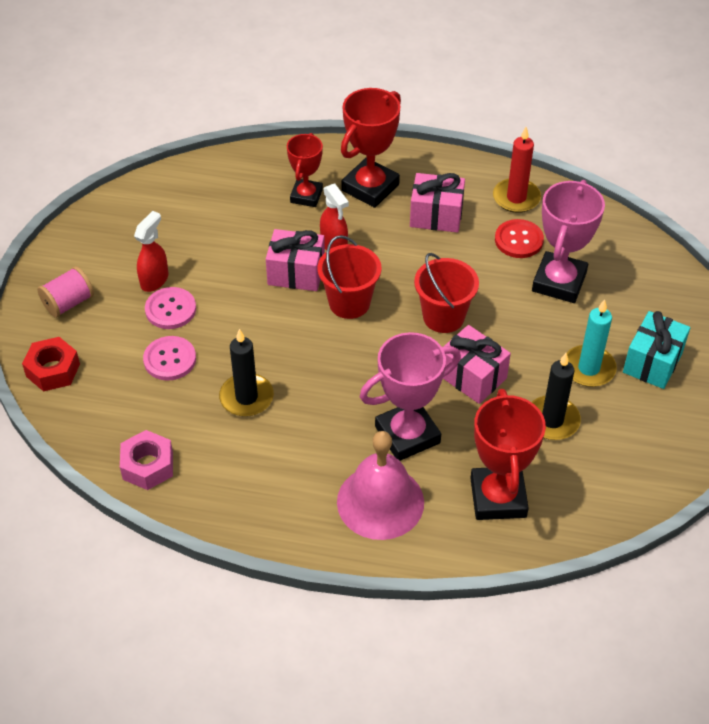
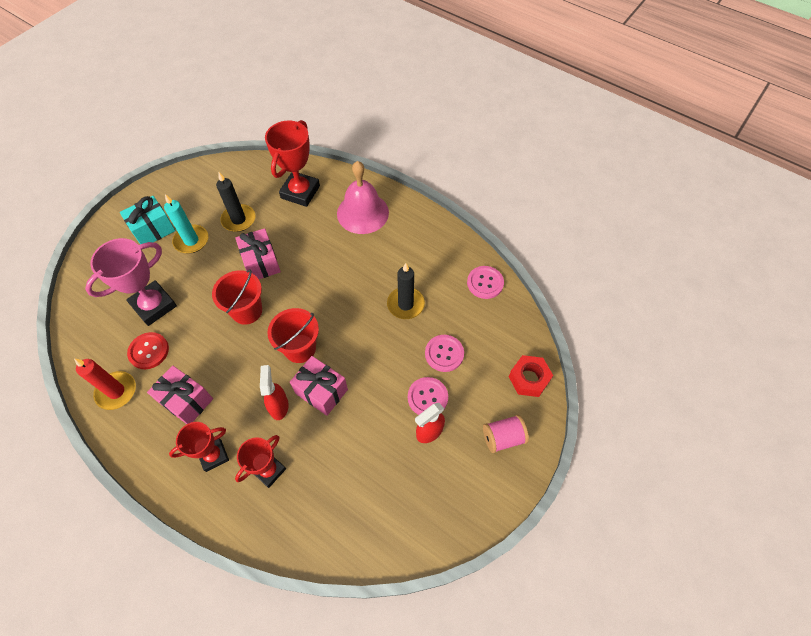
camera: 155 degrees left, 10 degrees up
pink nut [120,430,173,490] -> pink button [467,266,504,299]
red trophy [341,88,401,208] -> red trophy [169,422,229,472], size x0.63
pink trophy [360,332,461,461] -> none

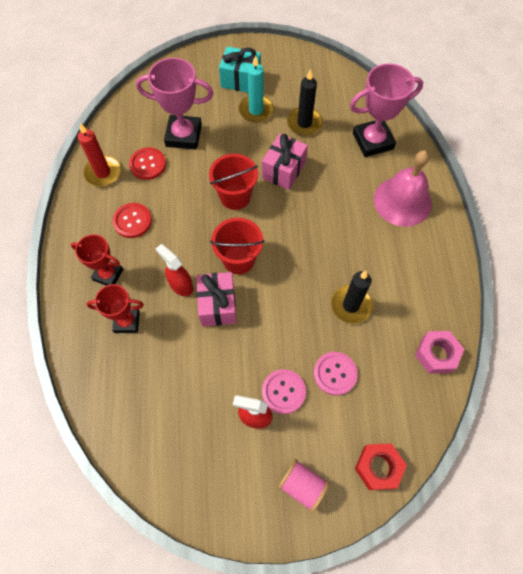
camera: 50 degrees right, 5 degrees up
pink gift [147,365,213,424] -> red button [113,203,152,238]
red spray bottle [260,365,289,420] -> red spray bottle turned 90 degrees counterclockwise [156,244,193,296]
red trophy [265,120,320,207] -> pink trophy [350,64,423,157]
pink button [467,266,504,299] -> pink nut [415,331,464,374]

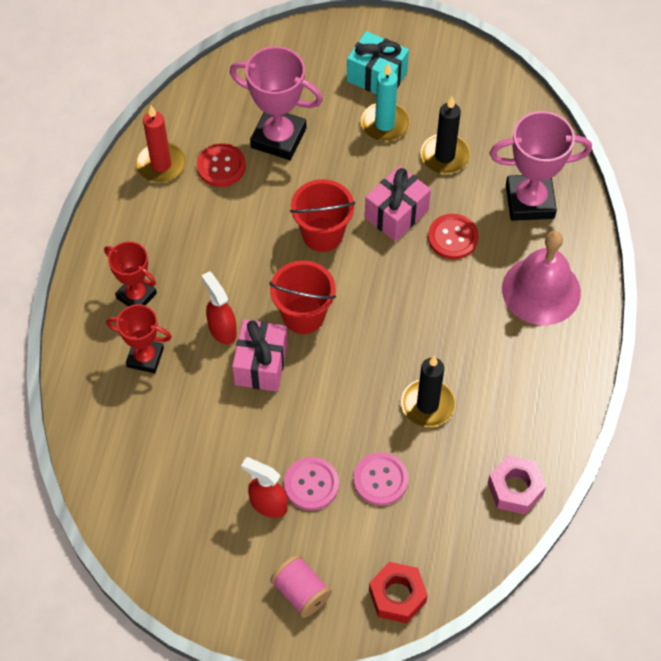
camera: 15 degrees right, 5 degrees down
red button [113,203,152,238] -> red button moved to [428,214,479,259]

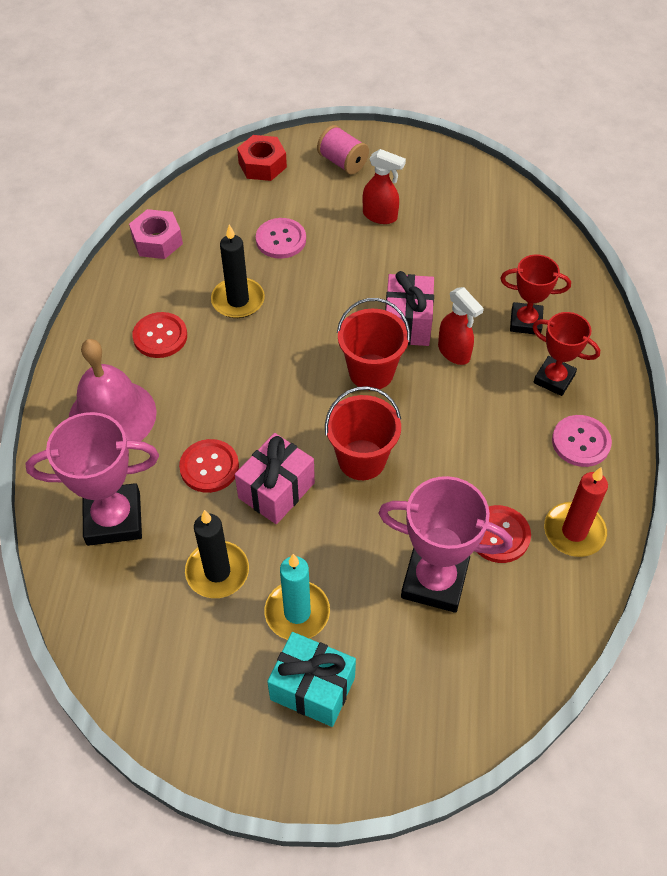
camera: 175 degrees right, 5 degrees down
pink button [284,457,339,511] -> pink button moved to [552,415,612,467]
none -> red button [132,312,187,358]

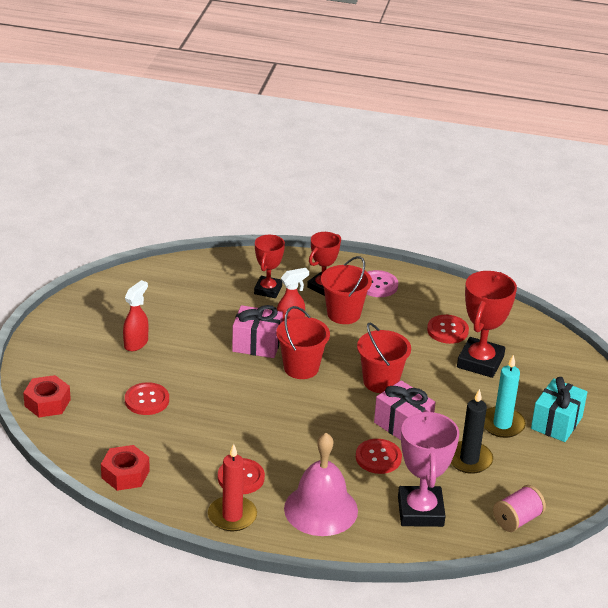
camera: 85 degrees left, 20 degrees down
pink nut [129,209,183,259] -> red nut [101,445,150,491]
black candle [211,224,265,318] -> none
pink button [256,218,306,259] -> red button [125,382,169,415]
pink spool [317,125,369,174] -> pink spool moved to [493,485,546,532]
pink trophy [378,476,513,613] -> red trophy [457,271,517,378]
red candle [544,467,608,557] -> red candle moved to [208,444,257,531]
none -> red bucket [321,256,372,324]

